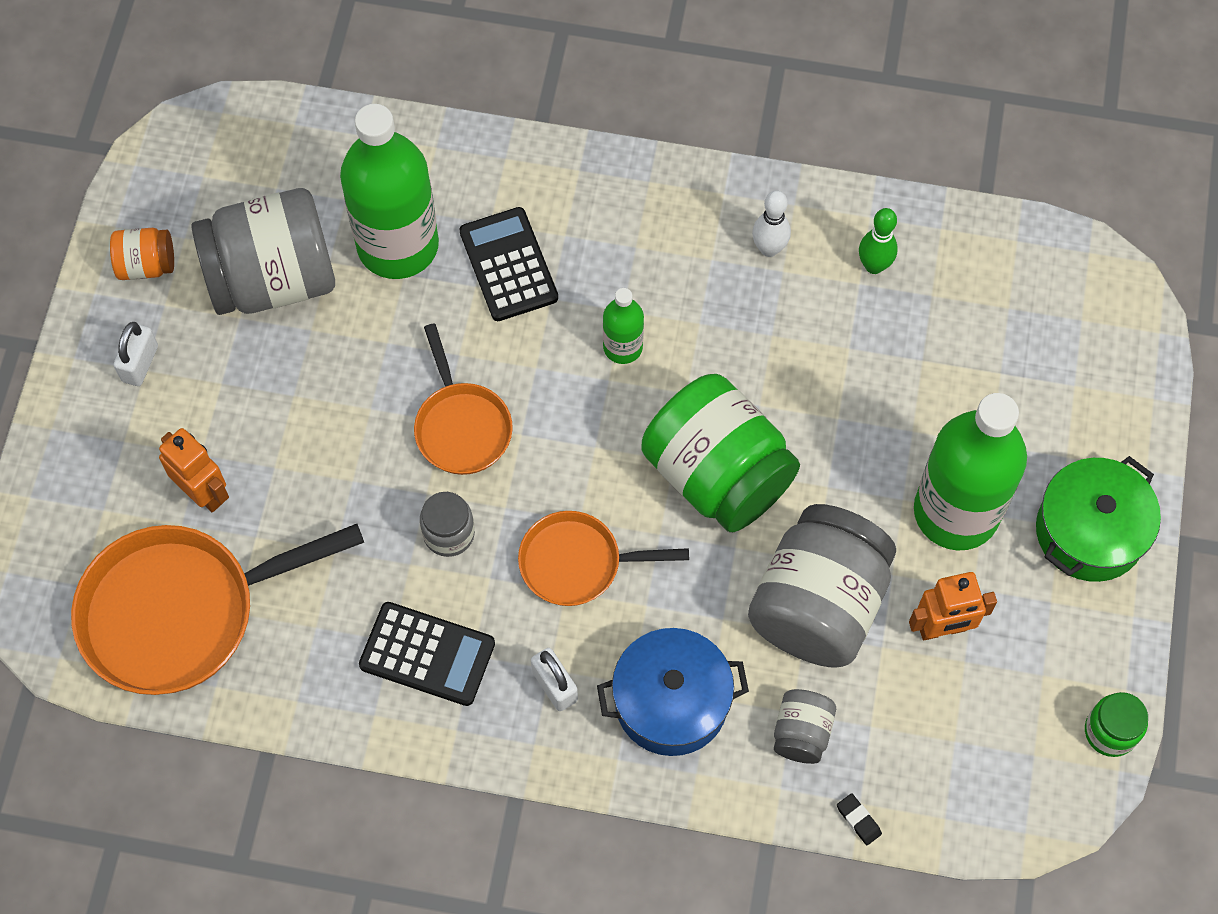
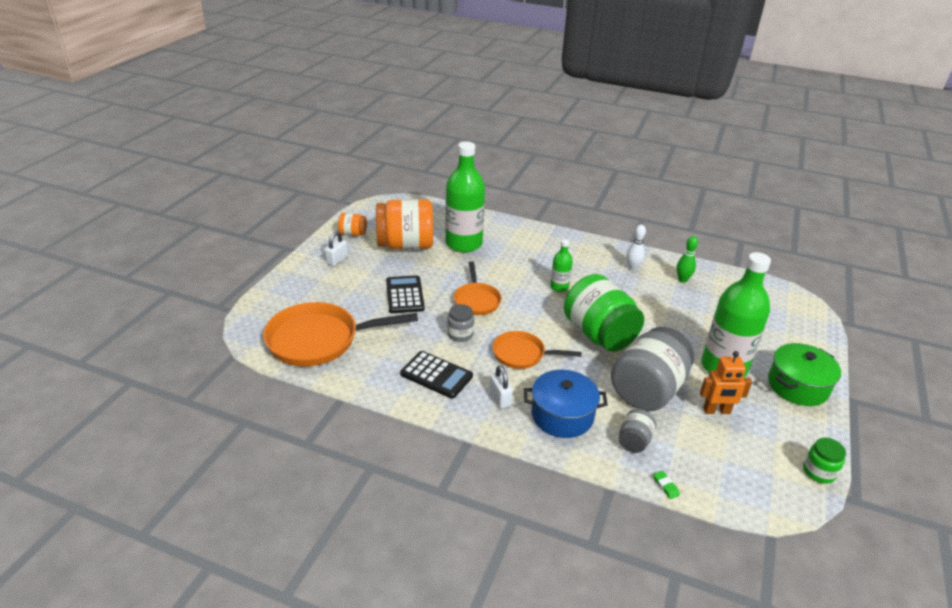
camera: 10 degrees right, 30 degrees down
orange robot [159,428,229,512] -> none
grey jar [191,188,335,315] -> orange jar [376,199,433,249]
black calculator [459,207,558,321] -> black calculator moved to [386,275,425,313]
black eraser [837,793,882,845] -> green eraser [653,471,680,499]

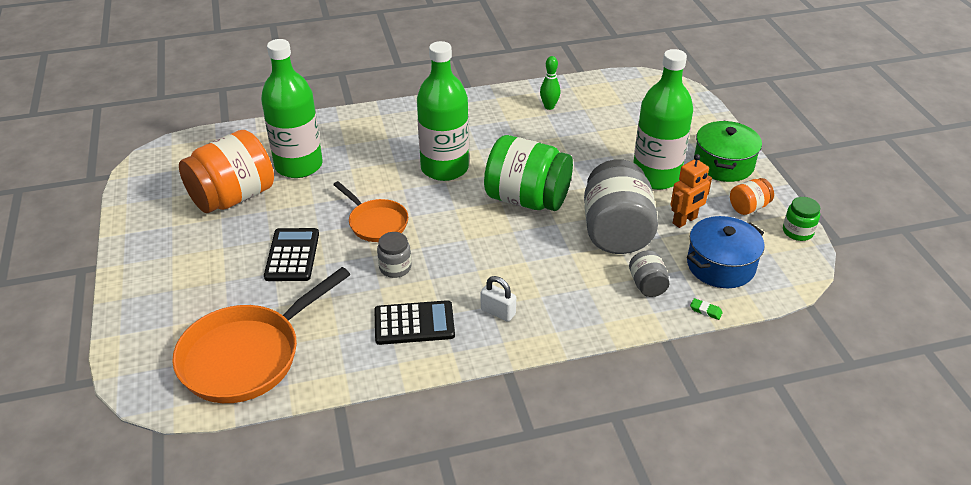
camera: 35 degrees left, 5 degrees up
white padlock [325,231,348,266] -> none
orange jar [338,213,367,236] -> orange jar moved to [730,178,774,215]
black calculator [386,275,425,313] -> black calculator turned 45 degrees clockwise [264,228,319,281]
orange pan [493,331,582,369] -> none
blue pot [524,370,608,438] -> blue pot moved to [687,216,765,288]
green bottle [550,239,573,292] -> green bottle [417,41,469,181], size x2.12
white bowling pin [627,225,646,271] -> none

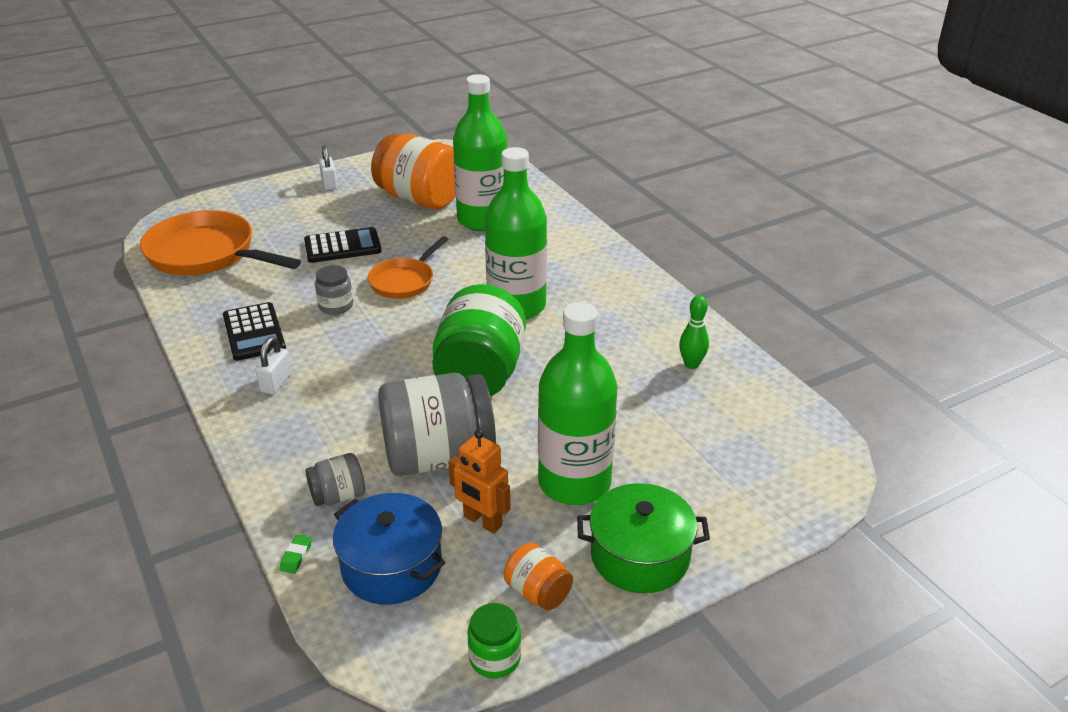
camera: 75 degrees right, 5 degrees down
none -> white padlock [319,145,337,190]

